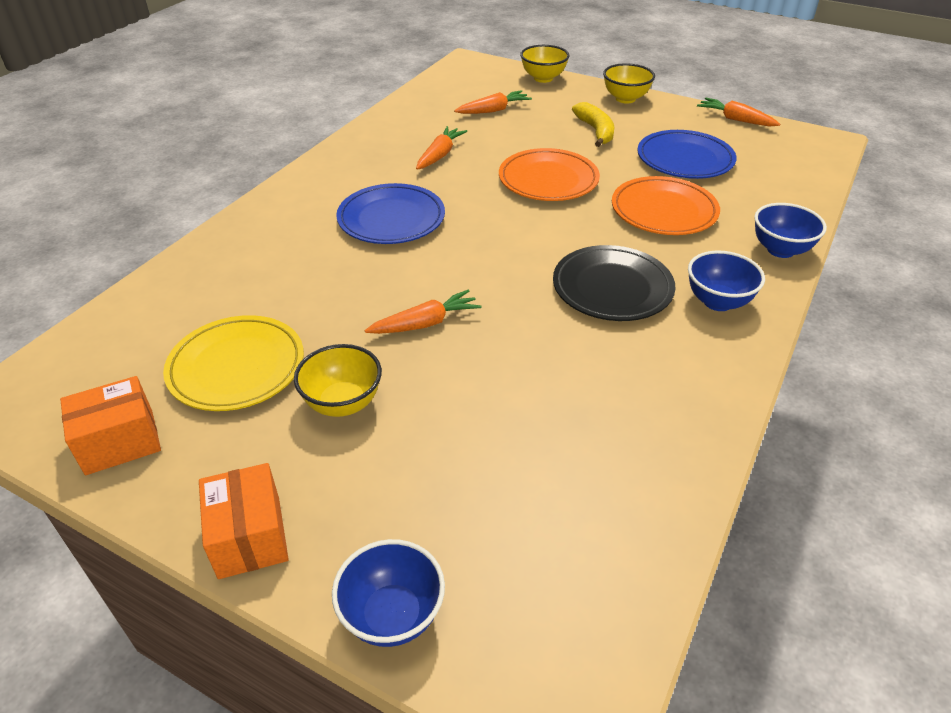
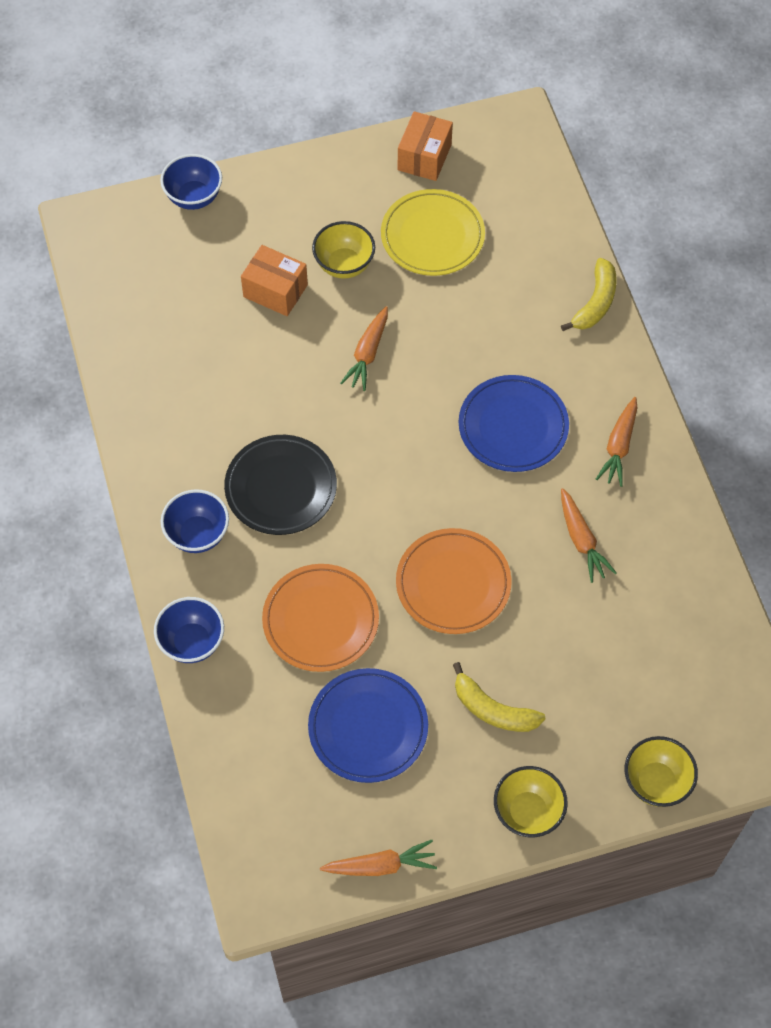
camera: 135 degrees right, 20 degrees up
orange box [199,463,288,579] -> orange box moved to [241,245,308,316]
orange carrot [454,90,532,114] -> orange carrot moved to [596,397,638,487]
none -> yellow banana [561,258,617,331]

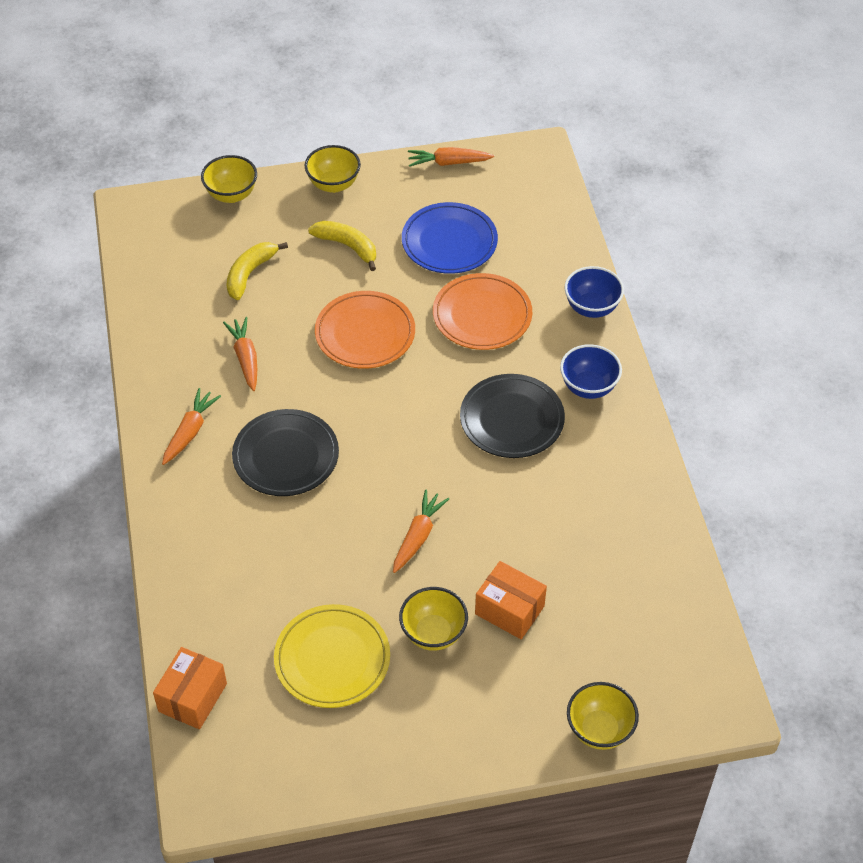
camera: 175 degrees left, 10 degrees down
blue bowl [160,154,222,210] -> yellow bowl [567,682,639,750]
orange box [398,111,453,181] -> orange box moved to [153,647,227,729]
blue plate [459,375,569,472] -> black plate [232,409,339,496]
yellow banana [561,258,617,331] -> yellow banana moved to [226,242,288,300]

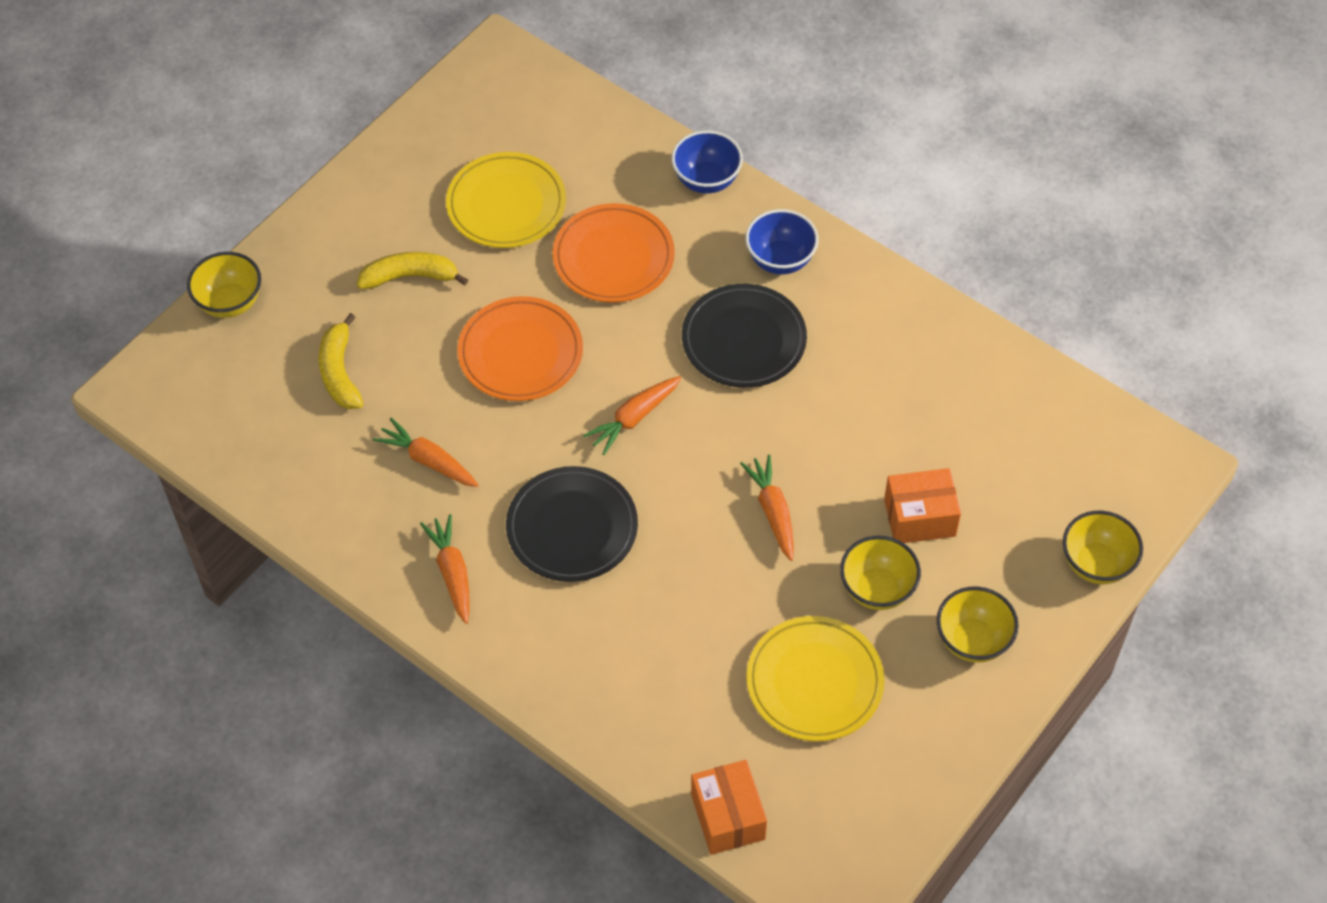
camera: 40 degrees left, 5 degrees up
yellow bowl [305,145,361,193] -> yellow bowl moved to [936,586,1019,663]
blue plate [402,202,498,274] -> yellow plate [446,152,566,248]
orange carrot [408,147,494,167] -> orange carrot moved to [583,376,681,455]

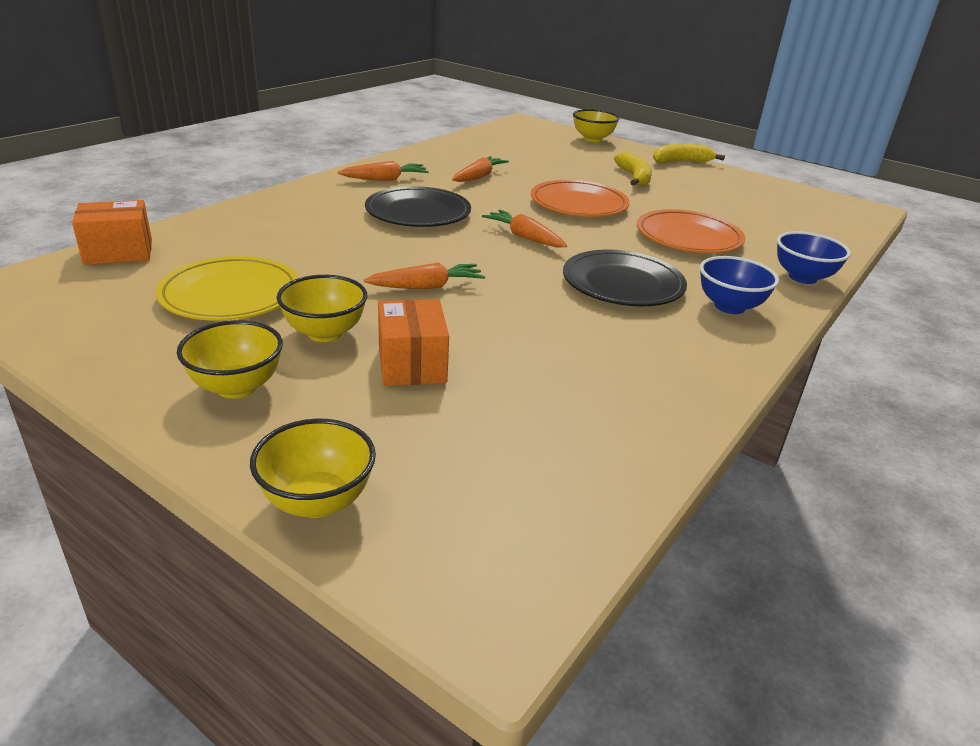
camera: 85 degrees right, 25 degrees down
yellow banana [319,313,363,409] -> yellow banana moved to [653,144,725,163]
yellow plate [446,152,566,248] -> none

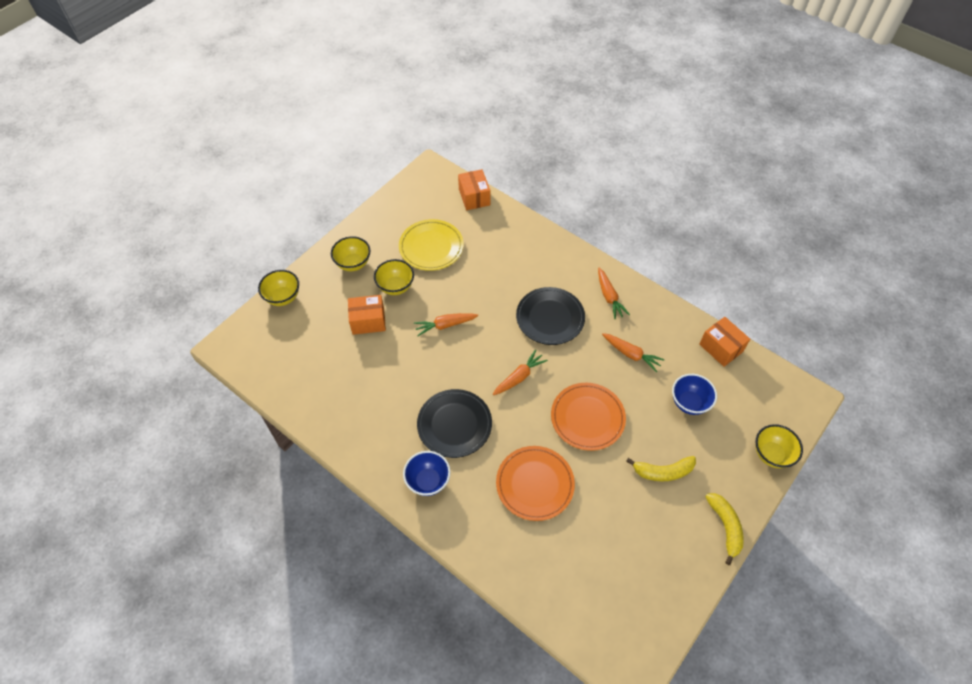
camera: 95 degrees right, 25 degrees up
orange carrot [364,263,485,289] -> orange carrot turned 90 degrees clockwise [414,313,478,336]
blue bowl [777,231,851,284] -> blue bowl moved to [672,374,717,415]
none -> orange box [699,317,750,367]

